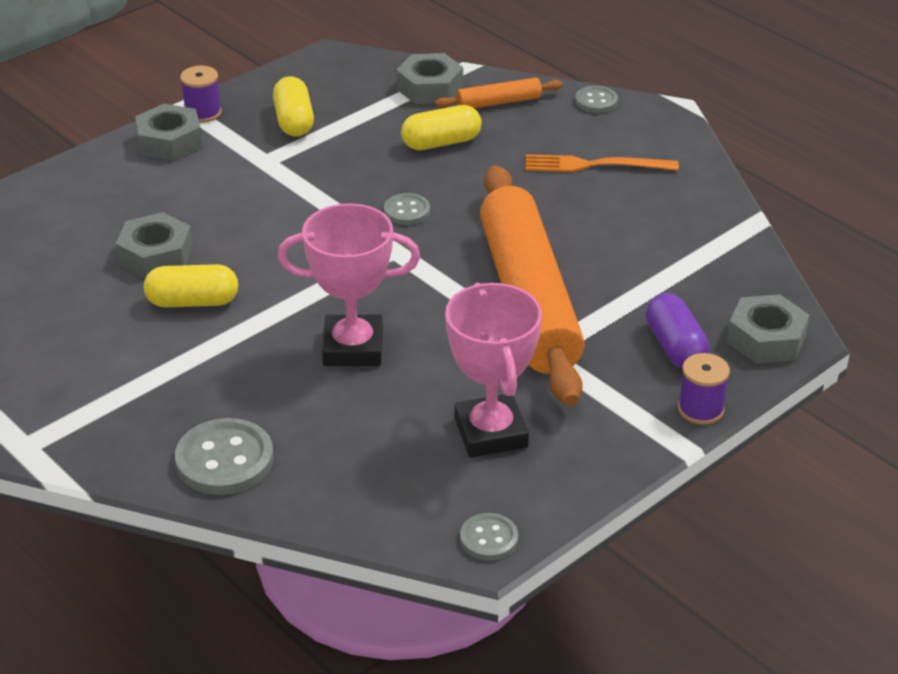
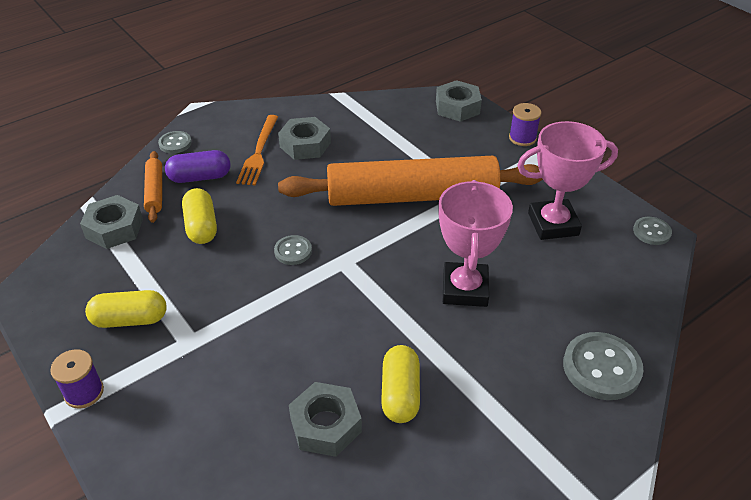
camera: 85 degrees left, 5 degrees up
grey nut [135,104,202,161] -> grey nut moved to [278,117,331,160]
purple capsule [646,293,710,368] -> purple capsule moved to [165,150,230,183]

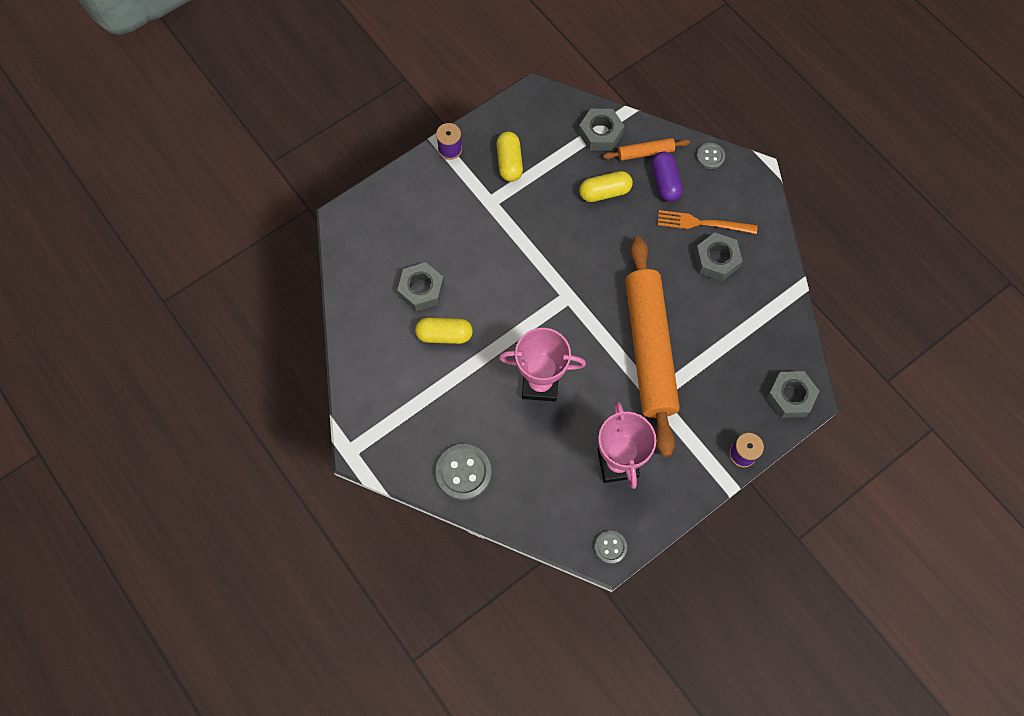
camera: 90 degrees right, 25 degrees up
grey button [274,235,312,265] -> none

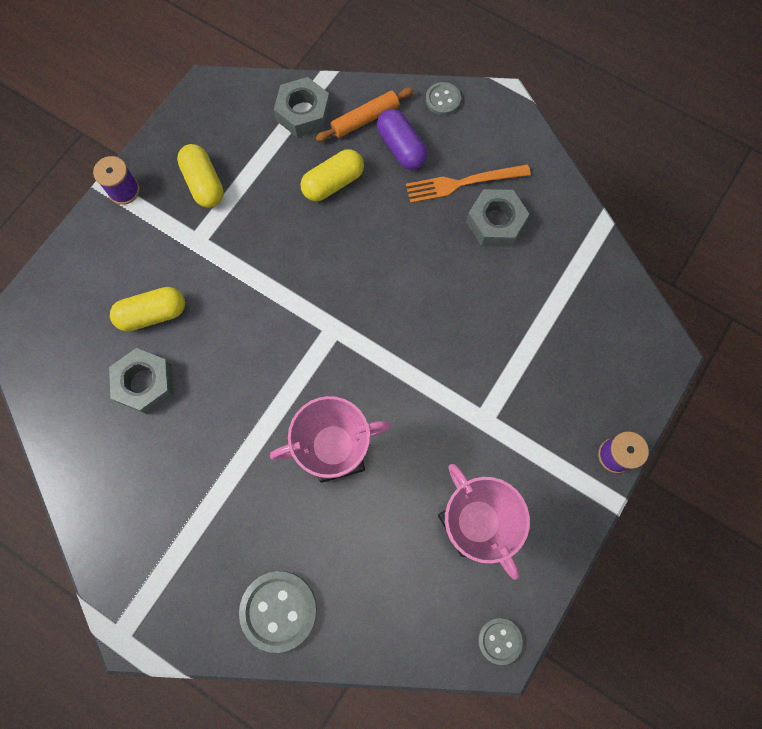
camera: 20 degrees left, 5 degrees up
yellow capsule [415,317,473,344] -> yellow capsule moved to [110,287,185,332]
orange rolling pin [625,237,680,457] -> none
grey nut [766,371,820,418] -> none

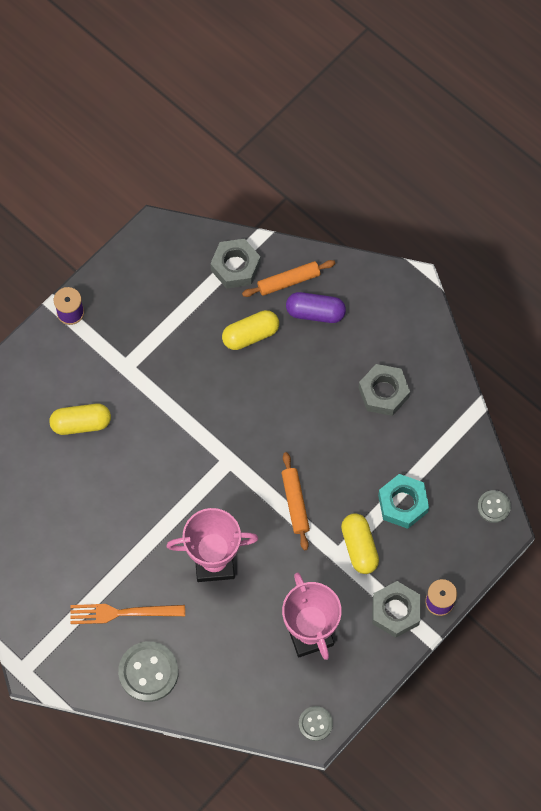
camera: 10 degrees right, 5 degrees down
grey nut [109,348,174,414] -> grey nut moved to [372,581,420,638]
yellow capsule [177,144,224,208] -> yellow capsule moved to [341,513,379,574]
purple capsule [377,109,427,170] -> purple capsule turned 60 degrees counterclockwise [286,292,346,323]
orange fork [406,164,531,203] -> orange fork moved to [70,604,185,624]
grey button [426,82,461,115] -> grey button moved to [477,490,511,523]
none -> orange rolling pin [282,452,310,550]
none -> turquoise nut [378,474,429,529]

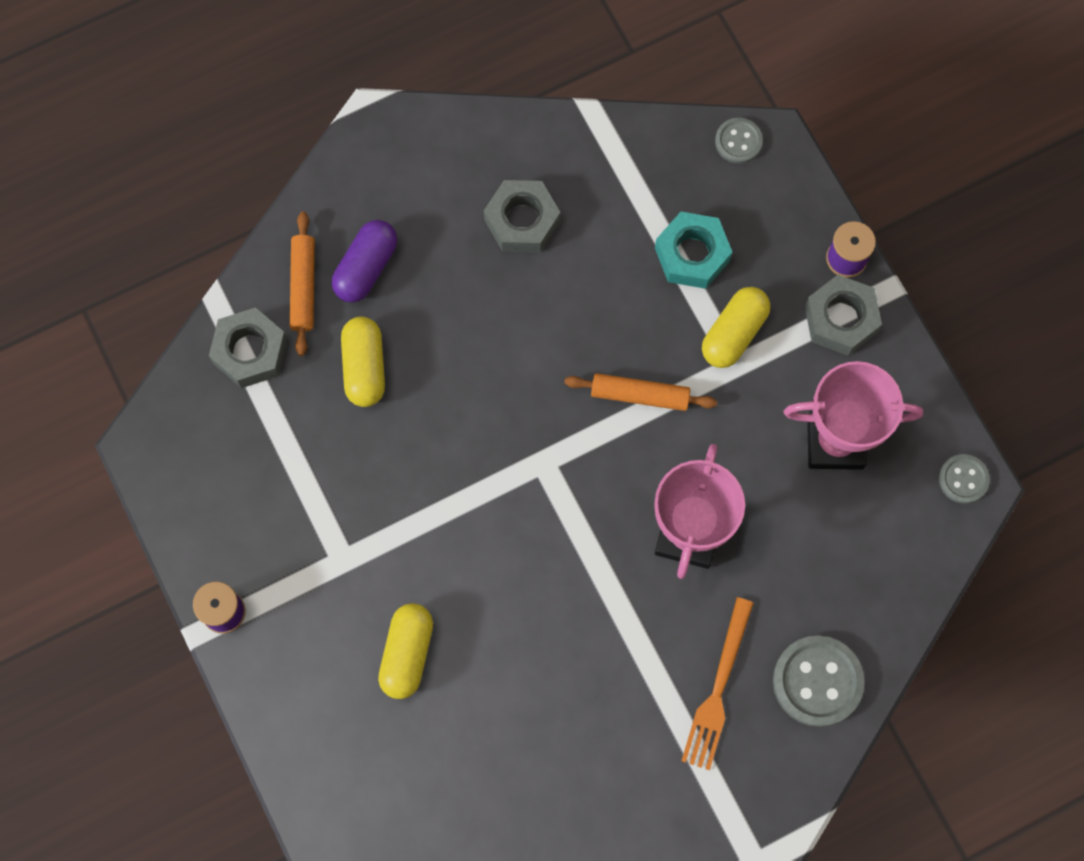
camera: 70 degrees left, 5 degrees up
yellow capsule [341,513,379,574] -> yellow capsule turned 60 degrees counterclockwise [702,287,770,368]

